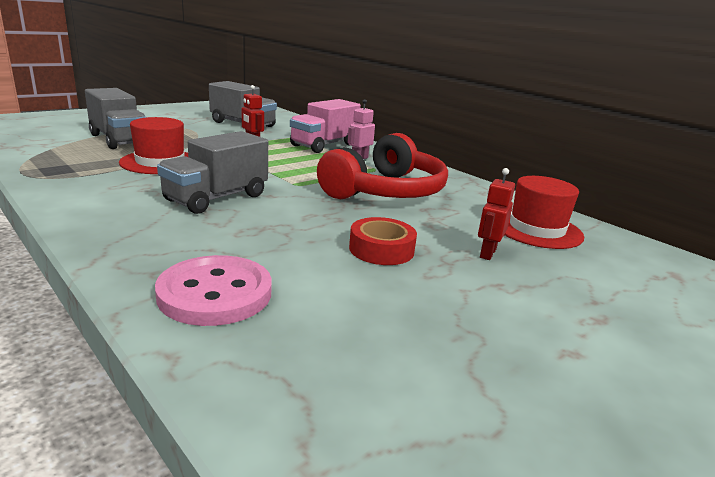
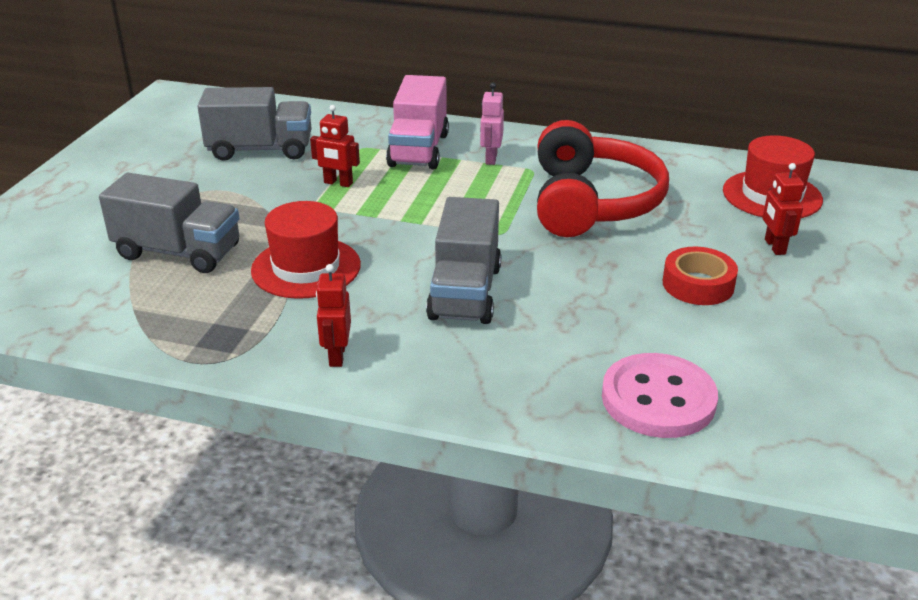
camera: 30 degrees left, 10 degrees up
none -> red robot [316,264,351,367]

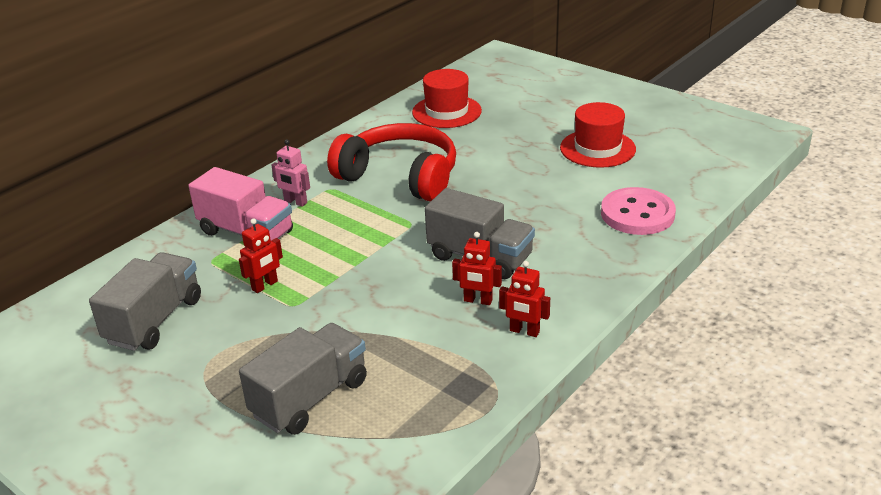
camera: 65 degrees left, 0 degrees up
red hat [251,201,361,299] -> red hat moved to [560,102,636,168]
red tape [663,247,738,305] -> none
red robot [763,163,804,255] -> red robot moved to [452,232,502,305]

